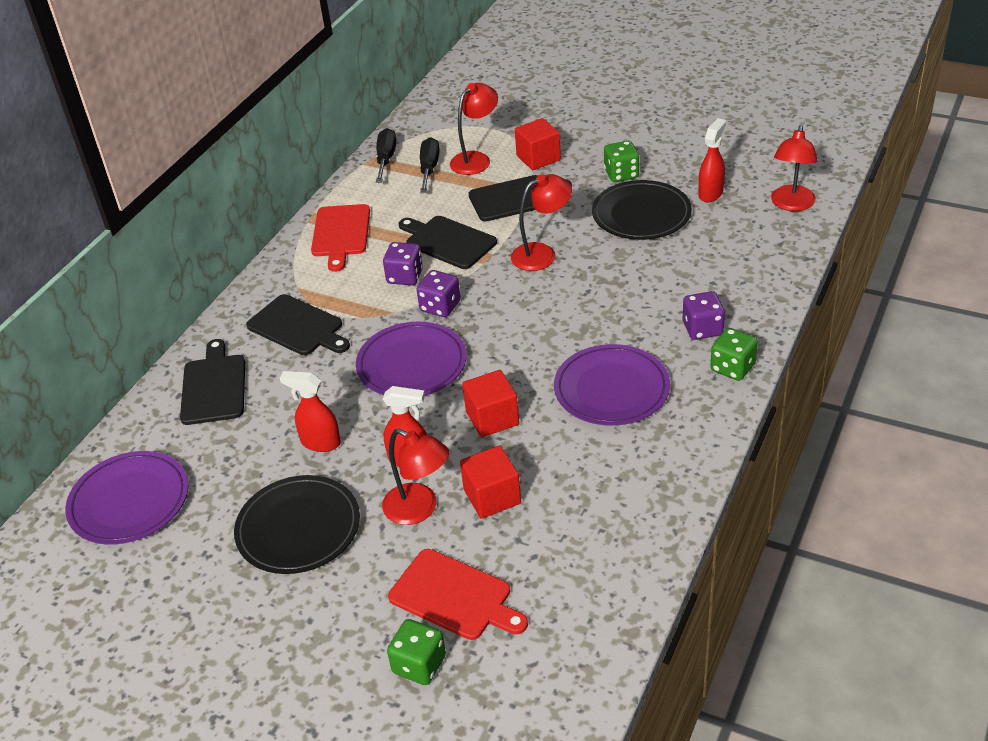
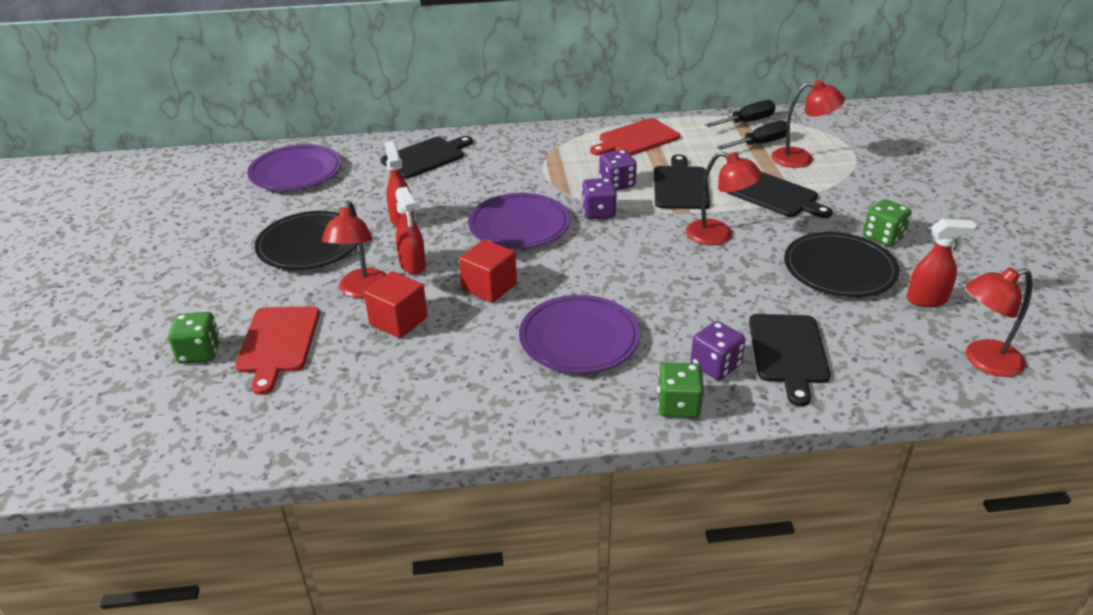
camera: 55 degrees right, 5 degrees down
black cutting board [246,294,350,355] -> black cutting board moved to [749,314,831,406]
red cube [515,118,561,170] -> none

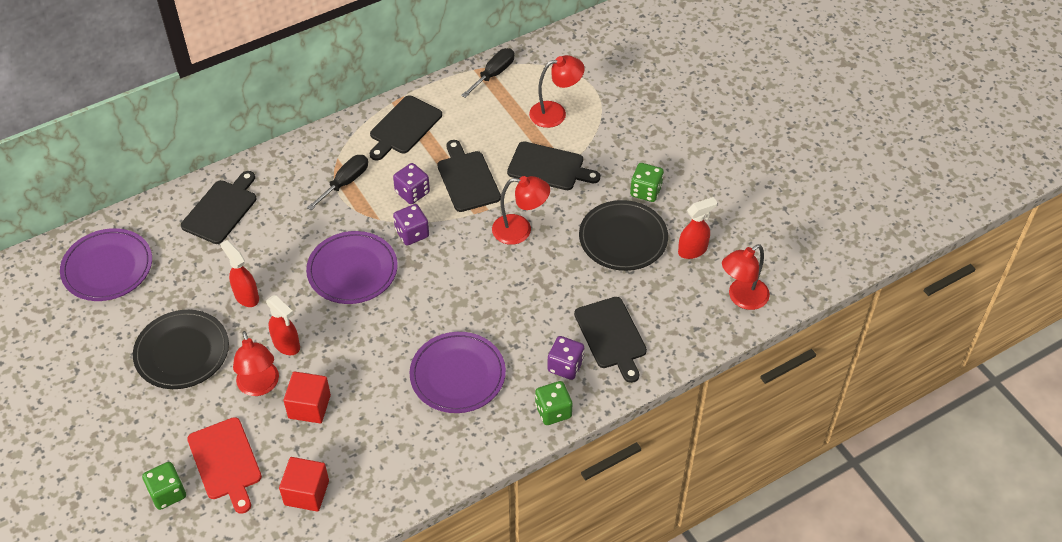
camera: 25 degrees left, 15 degrees up
red cube [459,239,517,303] -> red cube moved to [279,457,329,512]
red cutting board [590,118,680,155] -> black cutting board [370,95,442,161]
black screwdriver [717,121,787,150] -> black screwdriver moved to [307,155,368,210]

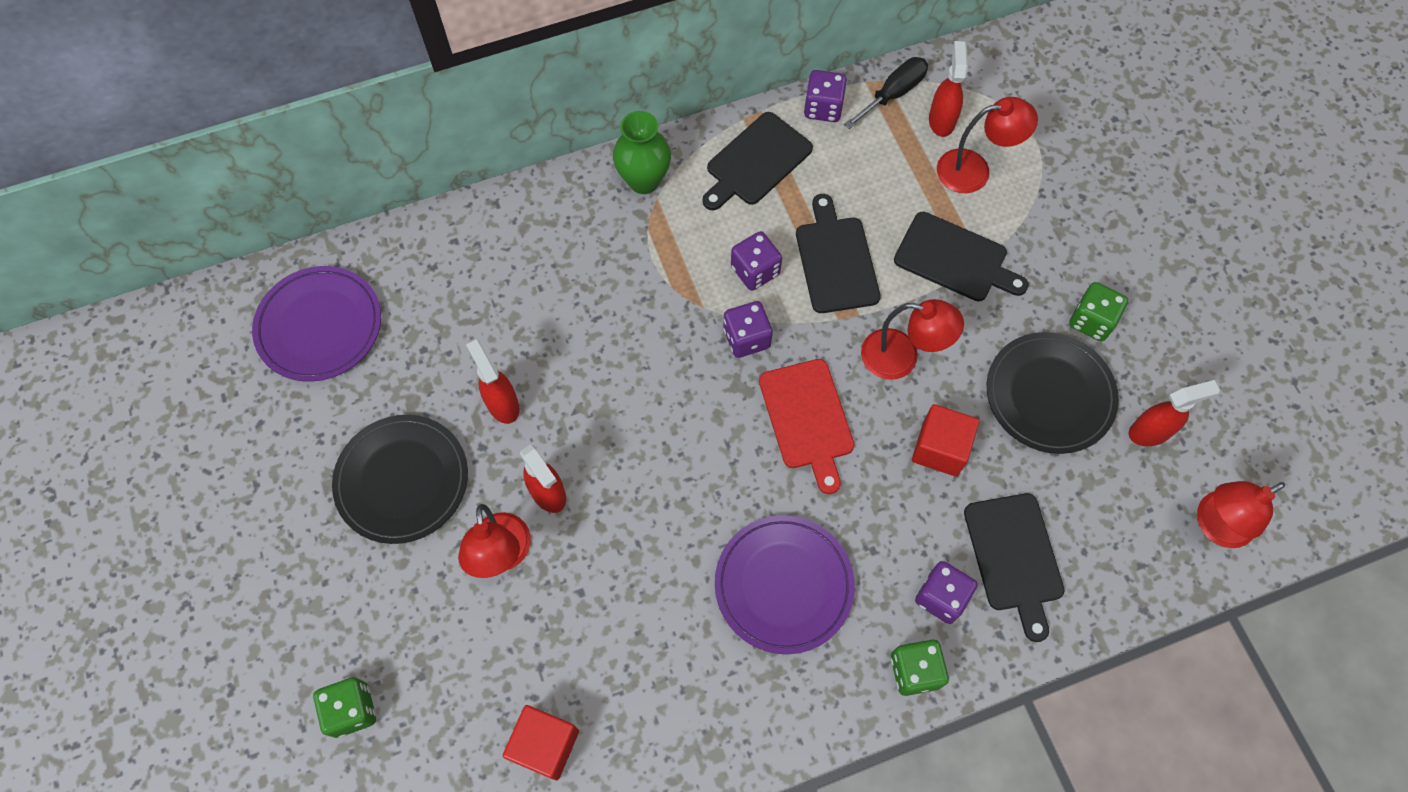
camera: 10 degrees right, 15 degrees up
black cutting board [181,171,257,244] -> none
red cutting board [187,417,262,514] -> red cutting board moved to [759,359,855,494]
red cube [283,372,331,423] -> red cube moved to [912,404,979,477]
purple plate [306,231,398,304] -> none
black screwdriver [307,155,368,210] -> none
none -> green vase [613,111,671,194]
none -> purple dice [804,70,847,122]
none -> red spray bottle [929,41,968,137]

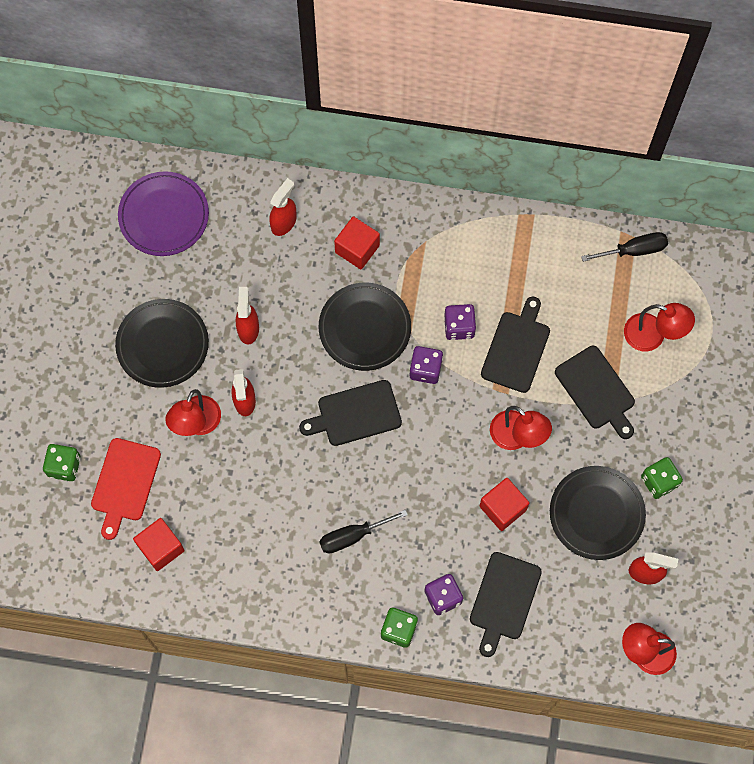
camera: 30 degrees right, 5 degrees up
green vase [613,111,671,194] -> none
black cutting board [702,112,813,210] -> black cutting board moved to [299,380,402,446]
purple plate [715,515,855,654] -> black screwdriver [319,510,408,553]
red cutting board [759,359,855,494] -> red cutting board moved to [91,438,161,540]
purple dice [804,70,847,122] -> none
red spray bottle [929,41,968,137] -> red spray bottle moved to [269,178,297,236]
none -> black plate [319,283,411,371]
none -> red cube [334,216,380,269]

